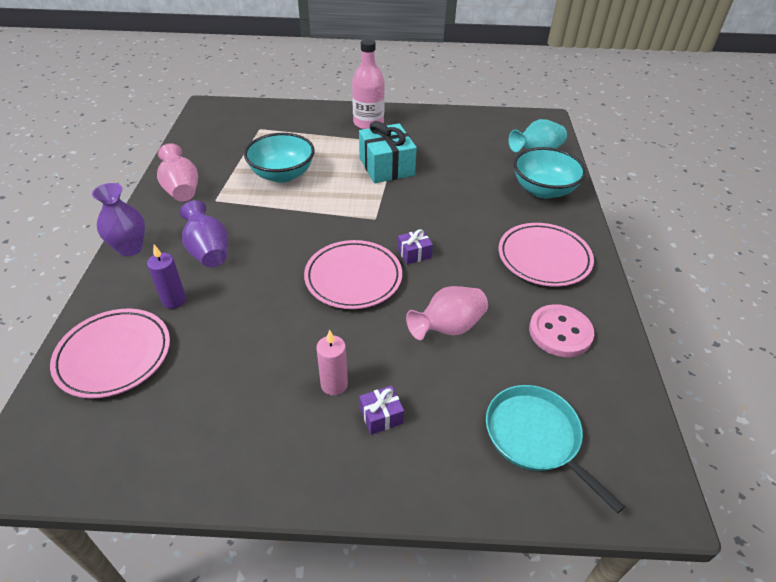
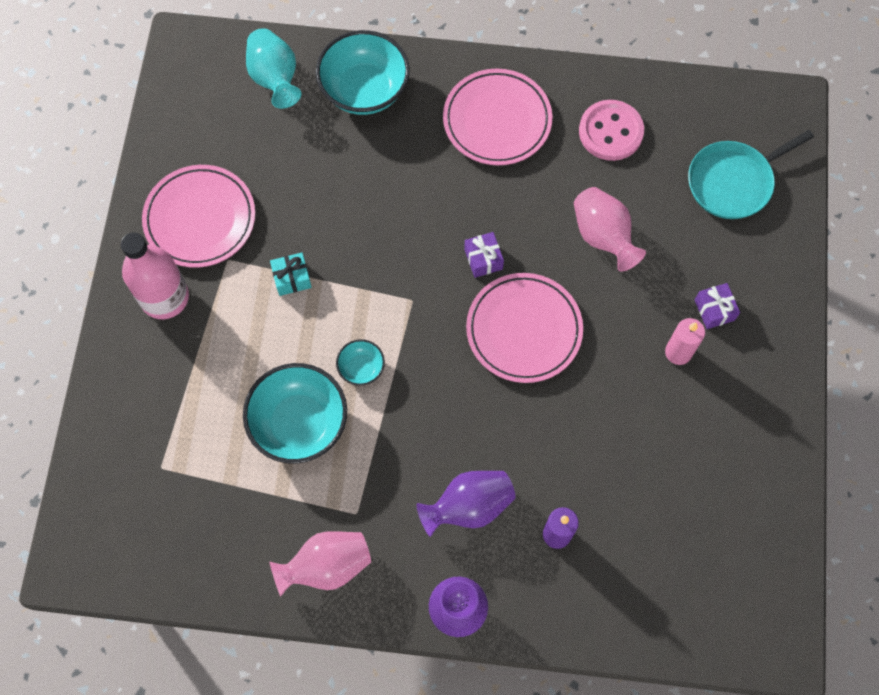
camera: 85 degrees left, 25 degrees up
pink plate [50,309,170,398] -> pink plate moved to [142,165,255,268]
turquoise gift [359,121,417,183] -> turquoise gift [270,253,312,296], size x0.48
none -> turquoise bowl [336,339,385,386]

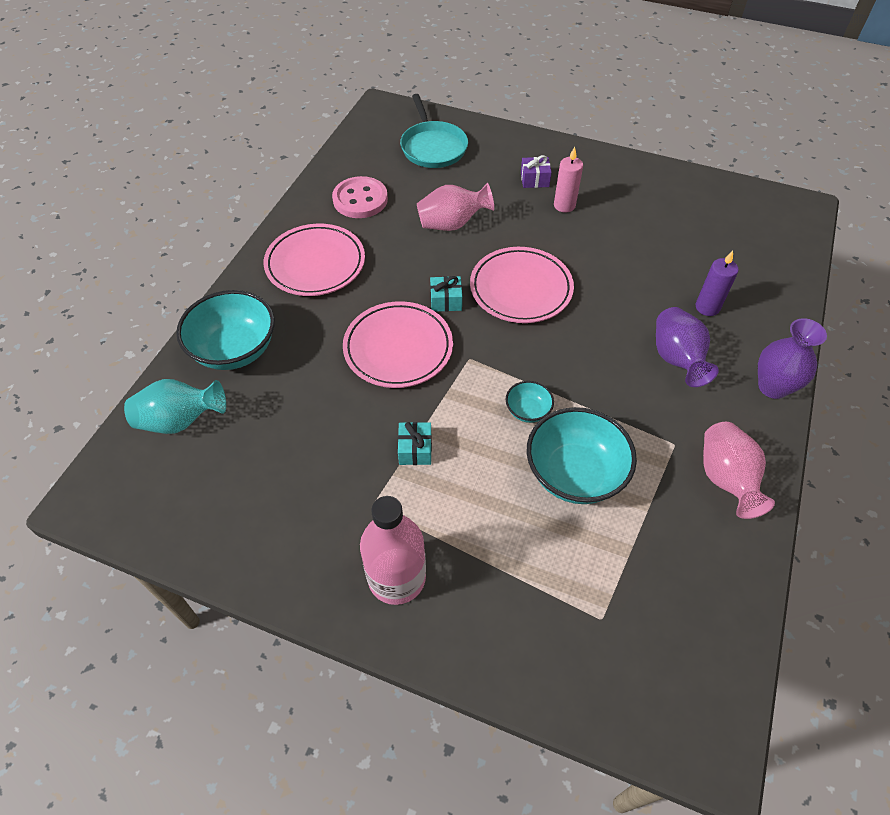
camera: 75 degrees left, 15 degrees down
pink plate [142,165,255,268] -> pink plate moved to [343,301,453,388]
purple gift [464,232,504,278] -> turquoise gift [430,276,462,312]

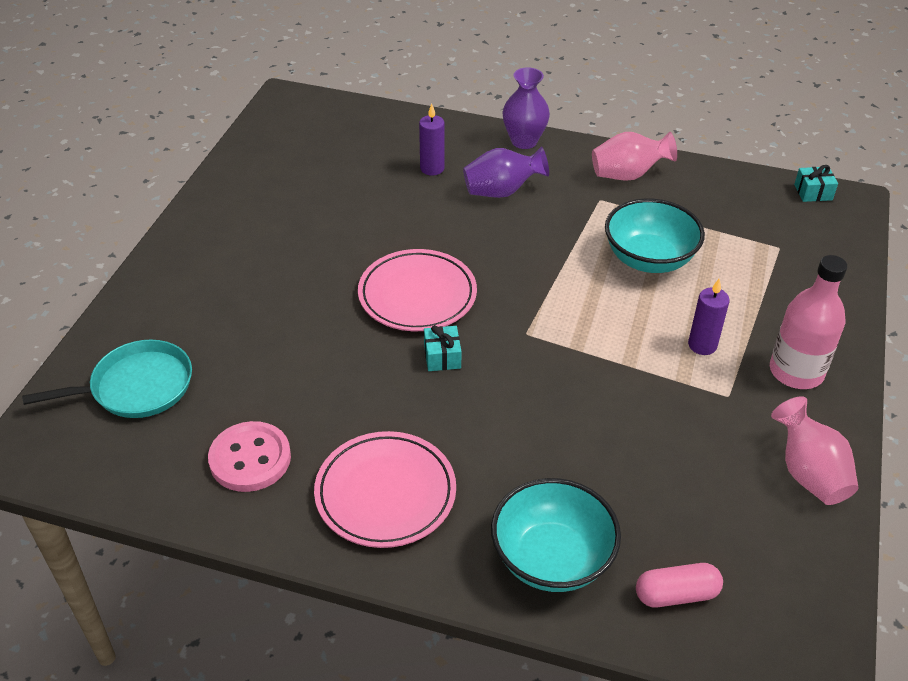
camera: 95 degrees left, 10 degrees down
turquoise vase [124,379,226,434] -> pink capsule [636,563,723,607]
pink plate [343,301,453,388] -> none
turquoise gift [398,422,432,465] -> turquoise gift moved to [794,165,838,202]
pink vase [417,183,494,231] -> pink vase moved to [771,396,859,505]
turquoise bowl [506,381,554,423] -> none
purple gift [521,155,552,188] -> none
pink candle [554,147,583,213] -> none
none -> purple candle [688,278,730,355]

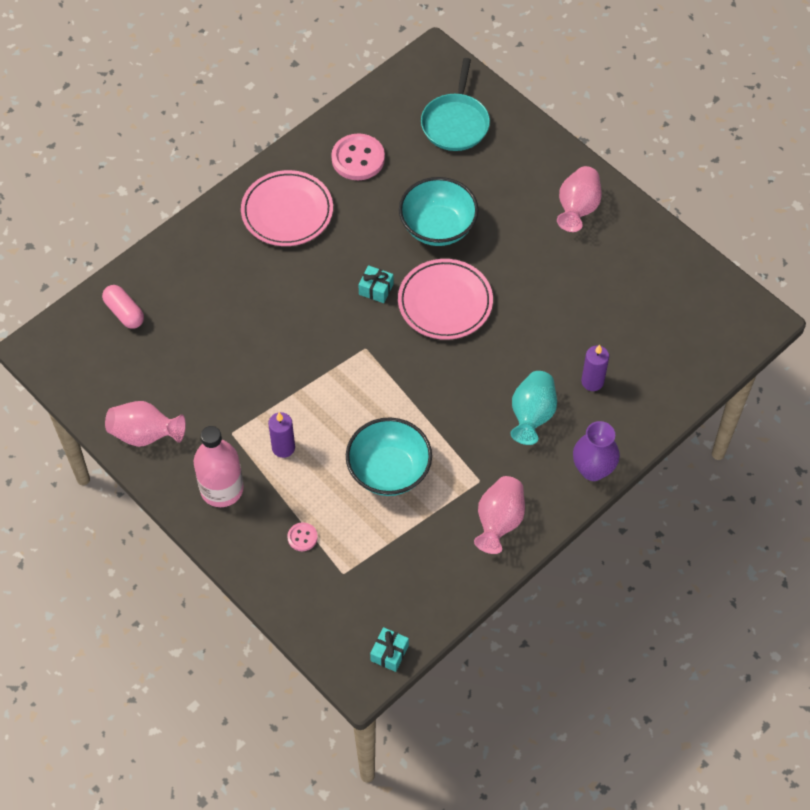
camera: 120 degrees right, 15 degrees up
purple vase [463,146,549,198] -> turquoise vase [510,371,557,445]
turquoise bowl [491,478,621,592] -> turquoise bowl moved to [399,177,479,246]
pink capsule [636,563,723,607] -> pink capsule turned 60 degrees counterclockwise [102,285,144,329]
none -> pink button [287,522,318,551]
none -> pink vase [557,166,602,232]

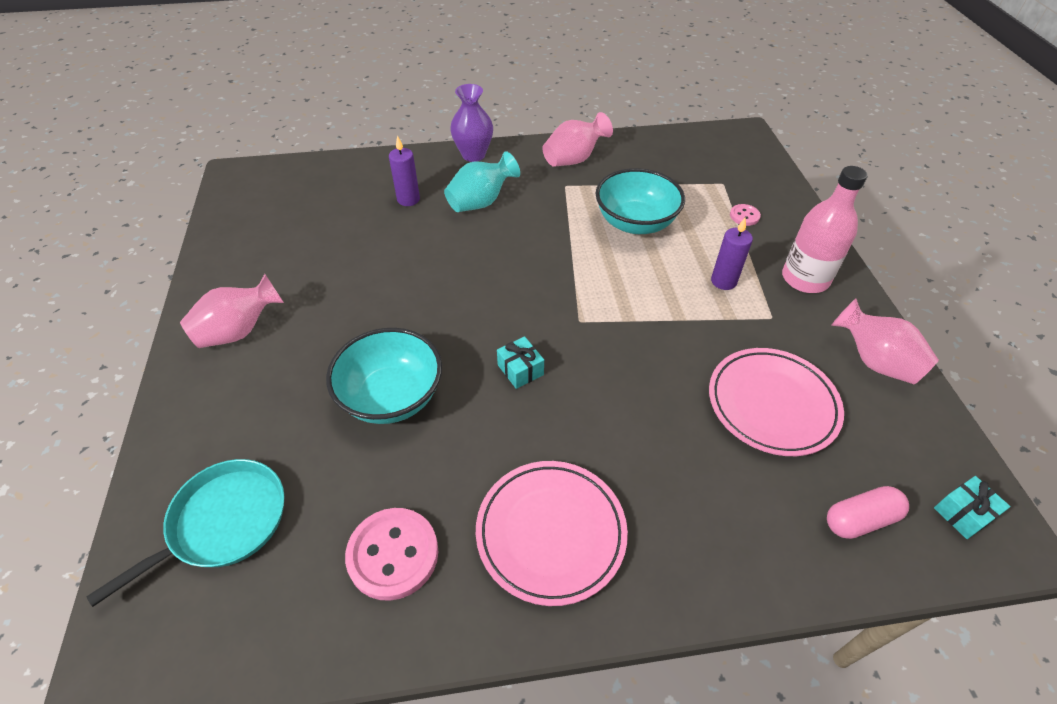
camera: 145 degrees left, 10 degrees down
pink capsule [102,285,144,329] -> pink capsule turned 75 degrees clockwise [827,486,909,539]
turquoise gift [370,627,409,672] -> turquoise gift moved to [934,476,1011,539]
pink plate [398,259,493,340] -> pink plate moved to [709,348,844,456]

